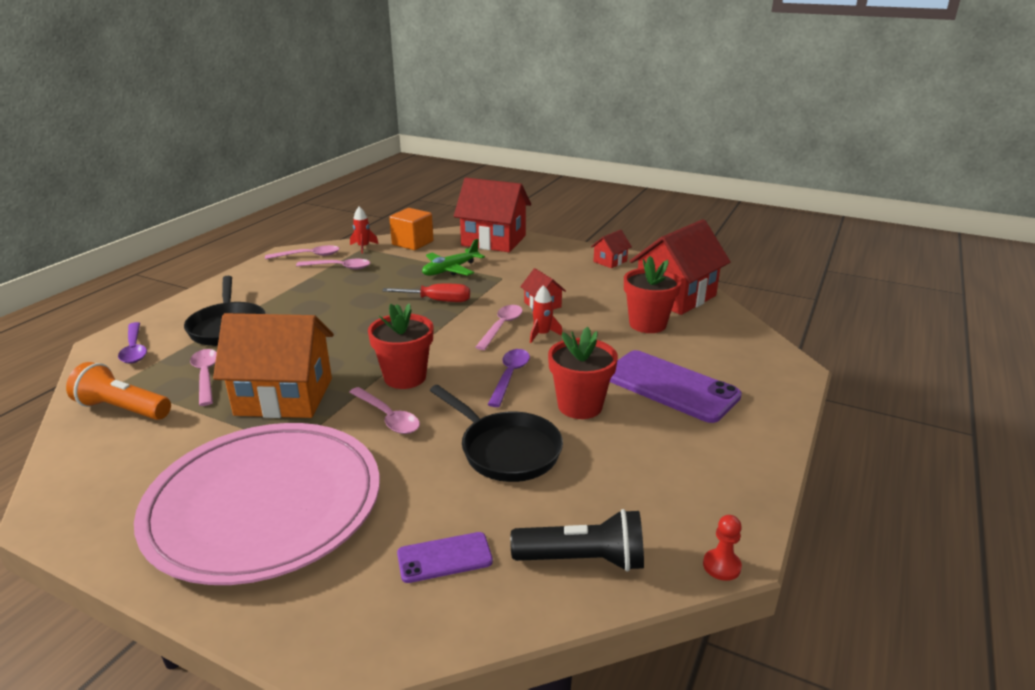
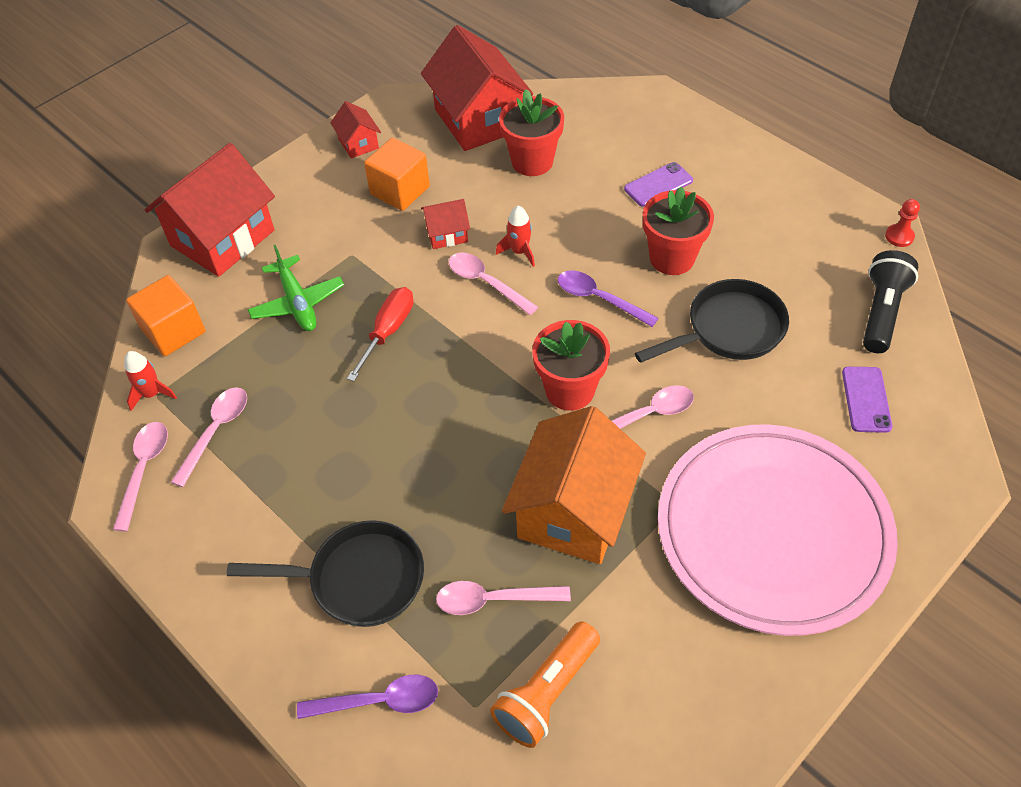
camera: 70 degrees left, 25 degrees up
purple phone [610,350,742,423] -> purple phone [624,162,693,207], size x0.52
none -> orange cube [364,138,430,211]

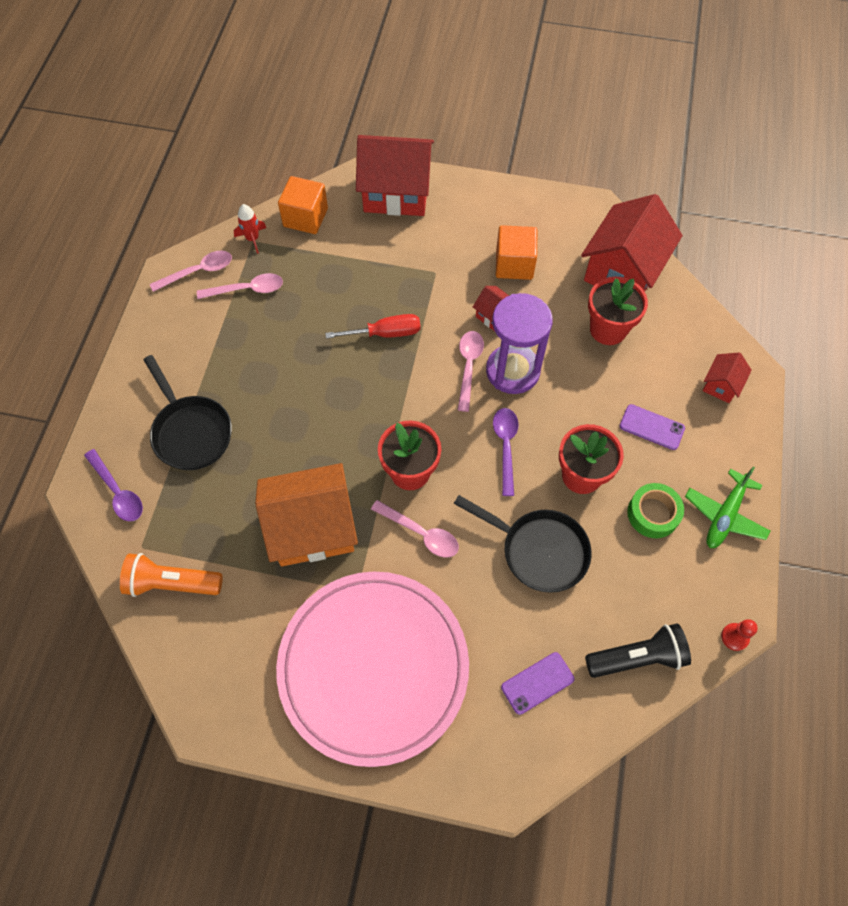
camera: 55 degrees right, 10 degrees up
green plane [248,244,344,331] -> green plane moved to [685,466,771,548]
red house [330,101,381,158] -> red house moved to [703,353,752,403]
pink spoon [436,581,571,615] -> none
red rocket [496,205,535,267] -> purple hourglass [486,293,553,394]
none -> green tape [627,483,684,538]

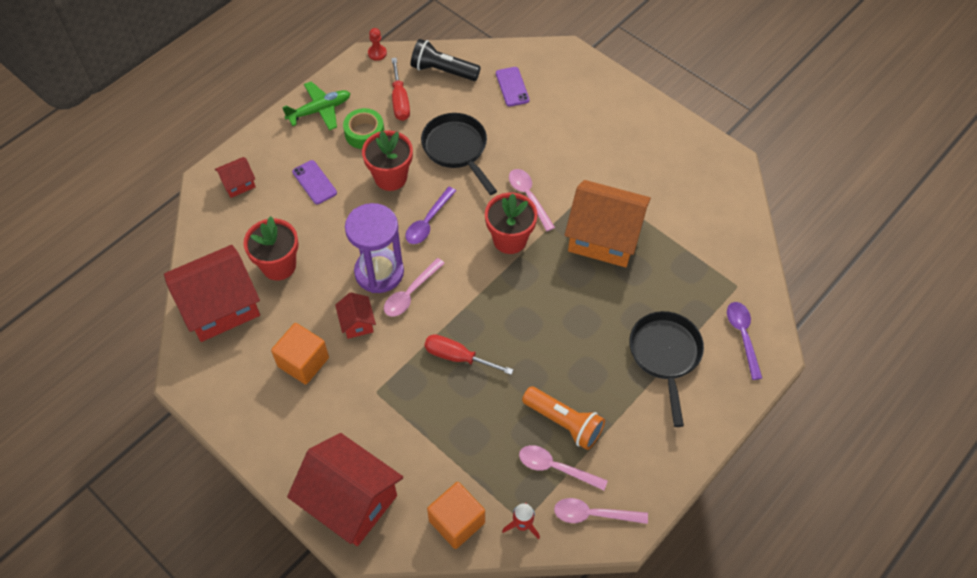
camera: 150 degrees left, 5 degrees down
orange flashlight [120,553,223,597] -> orange flashlight moved to [522,386,605,450]
pink plate [276,572,469,767] -> none
purple phone [501,652,574,715] -> purple phone turned 75 degrees clockwise [496,67,530,107]
none -> red screwdriver [391,58,410,121]

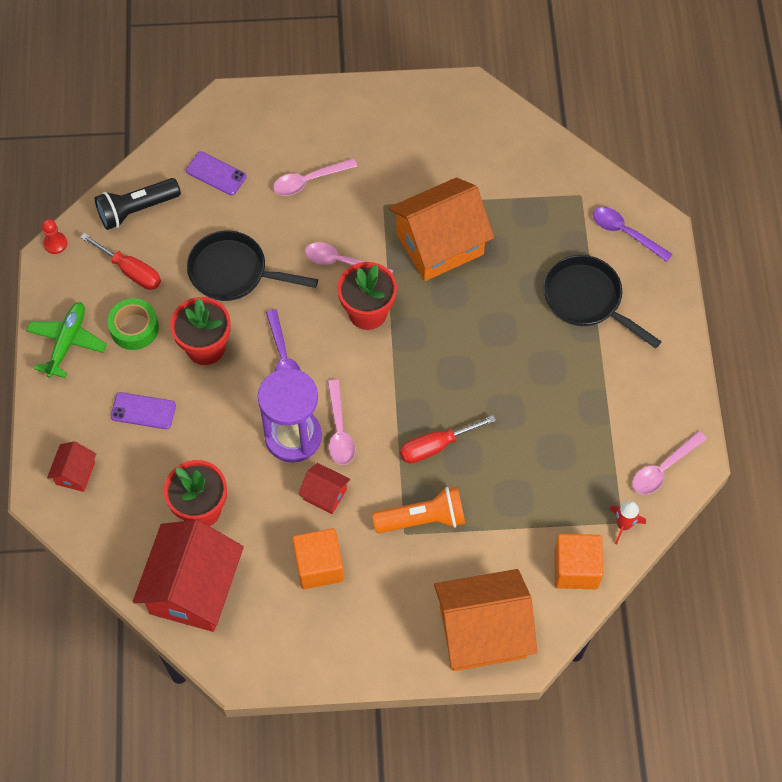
camera: 45 degrees left, 5 degrees up
red house [287,433,403,546] -> orange house [434,569,537,671]
pink spoon [519,445,608,490] -> pink spoon moved to [273,158,357,196]
orange flashlight [522,386,605,450] -> orange flashlight moved to [372,486,465,533]

